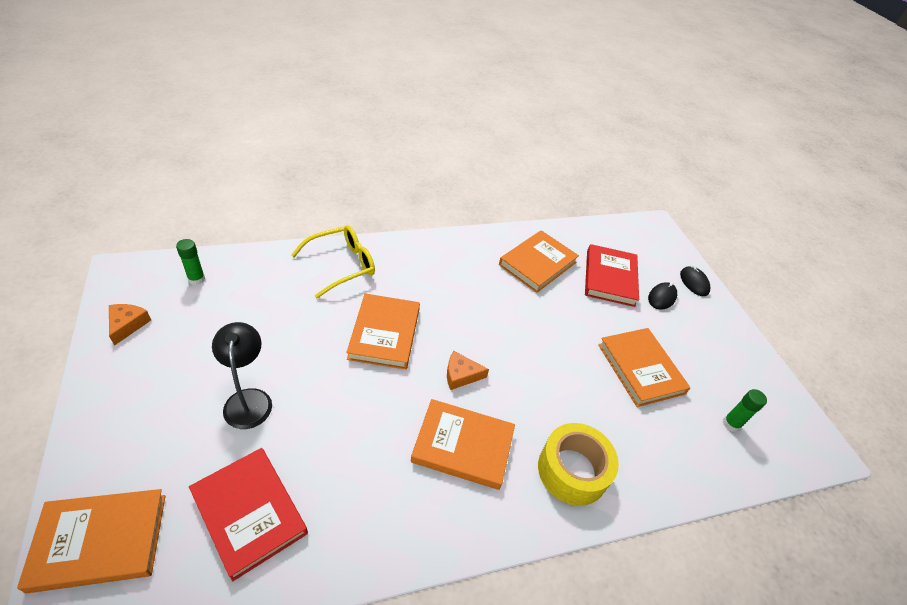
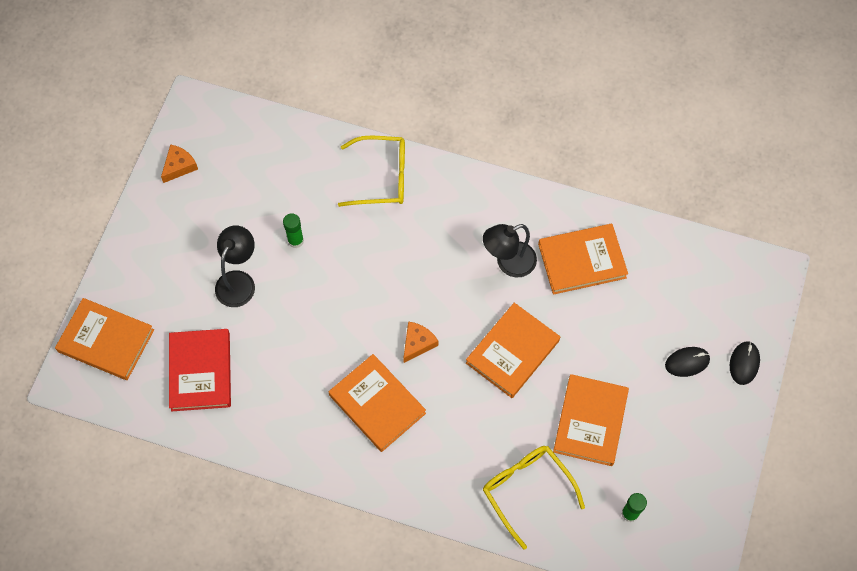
camera: 40 degrees right, 20 degrees up
green glue stick [176,239,205,285] -> green glue stick moved to [283,213,304,248]
orange book [346,293,420,369] -> orange book moved to [466,303,560,398]
orange cheese [447,351,489,390] -> orange cheese turned 90 degrees clockwise [403,321,438,363]
yellow tape [538,423,619,506] -> none
red book [585,244,639,307] -> none
none -> black lamp [483,224,537,277]
none -> yellow glasses [483,446,585,550]

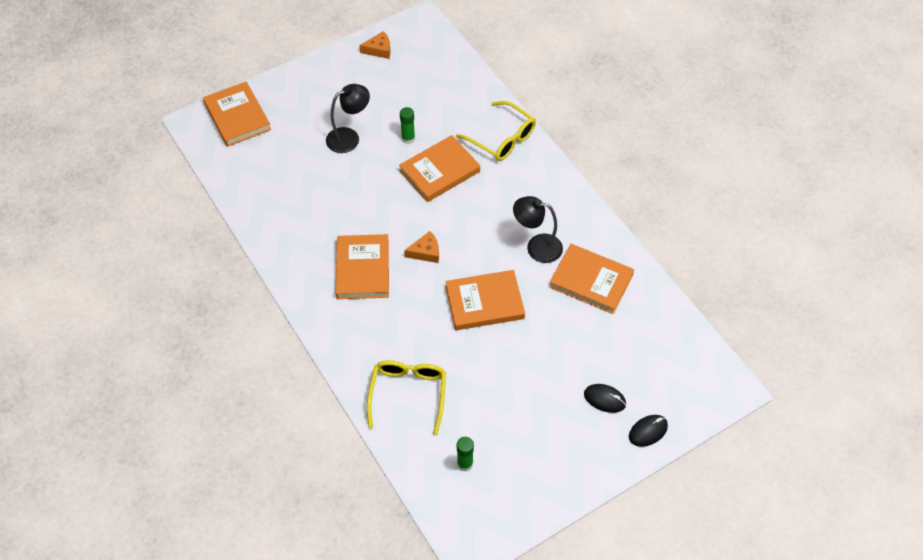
camera: 40 degrees right, 10 degrees down
red book [169,329,231,411] -> none
orange book [553,374,629,466] -> orange book moved to [399,135,480,202]

